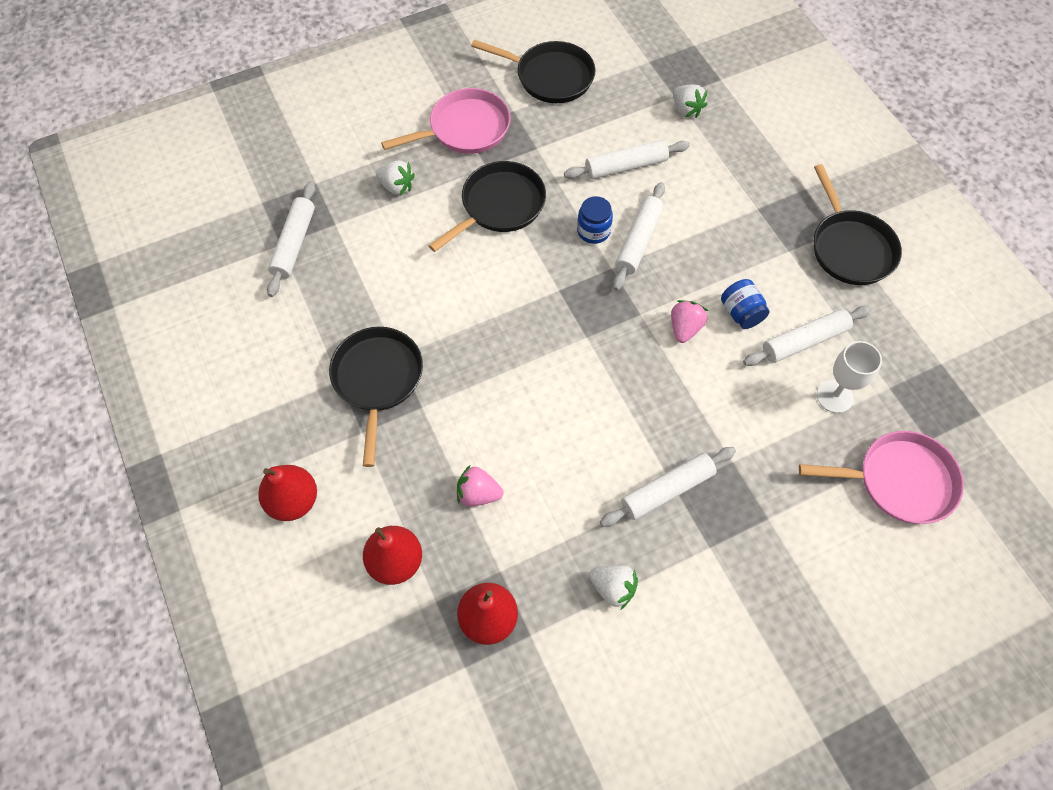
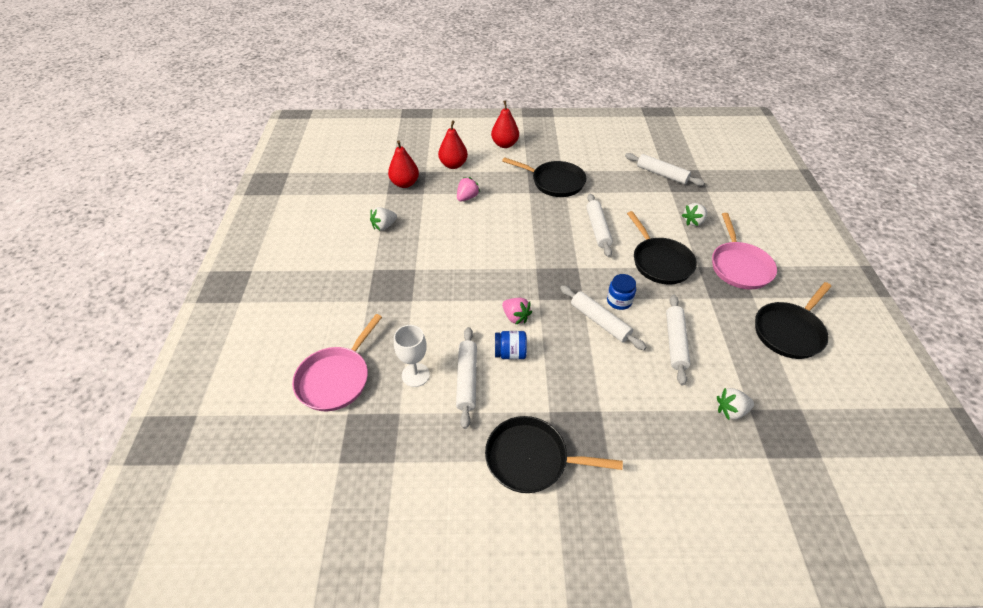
camera: 115 degrees right, 15 degrees down
white rolling pin [600,447,736,527] -> white rolling pin moved to [586,193,613,257]

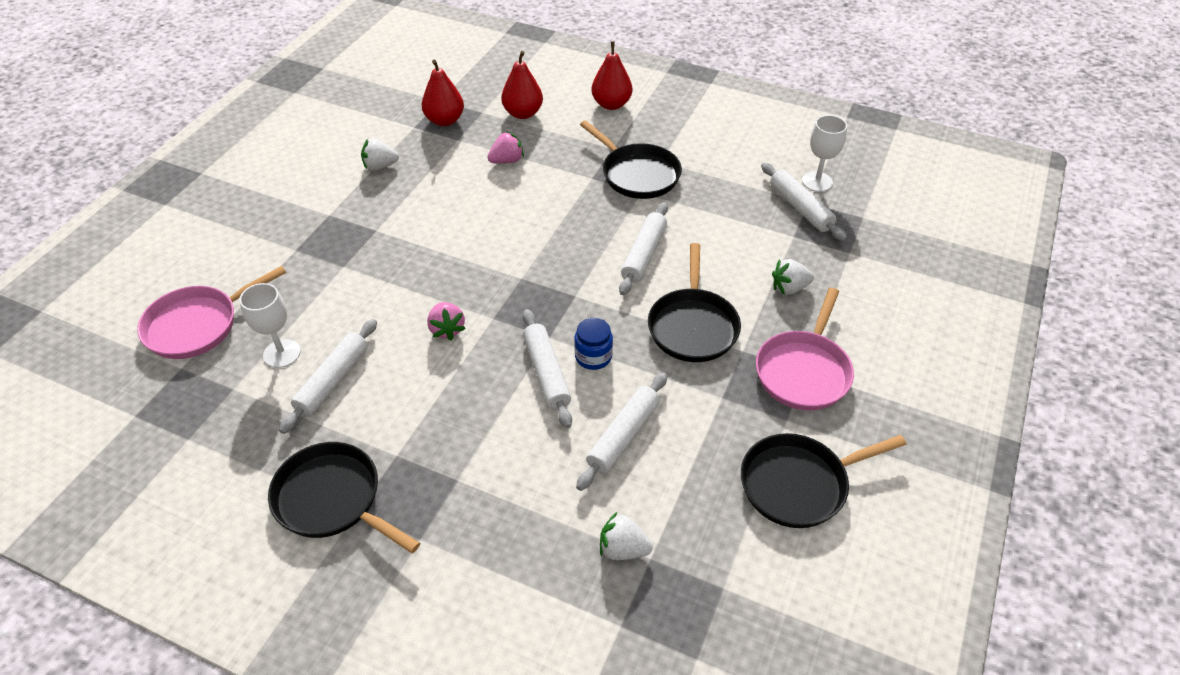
camera: 25 degrees right, 0 degrees up
blue jar [495,331,527,359] -> none
none -> white goblet [802,115,847,192]

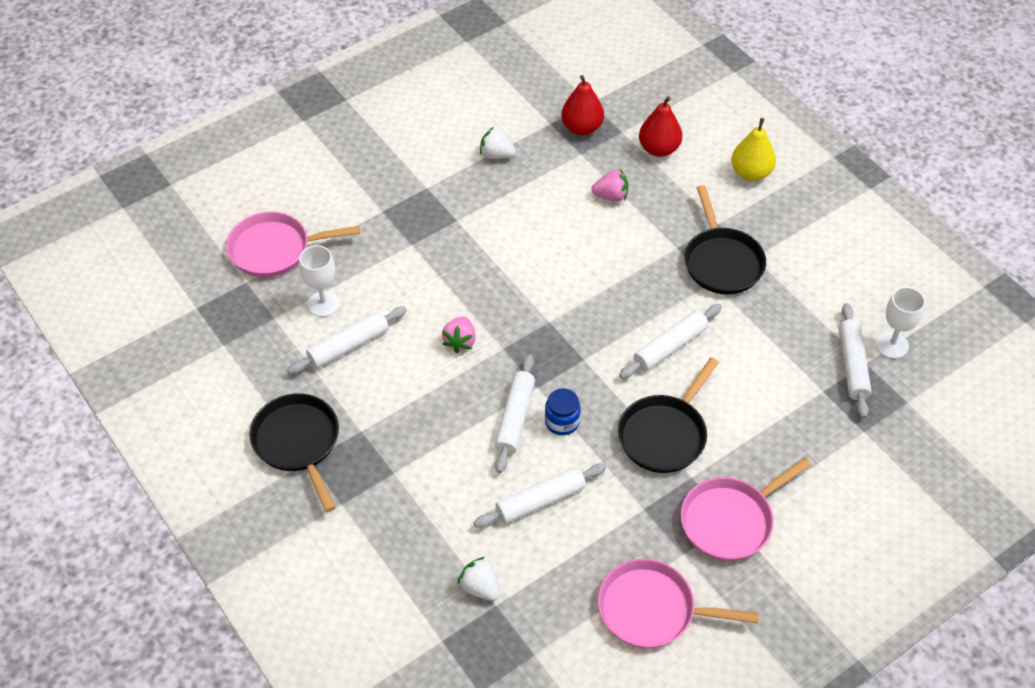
camera: 30 degrees right, 5 degrees up
red pear [591,41,632,110] -> yellow pear [731,118,776,181]
black pan [741,433,907,528] -> pink pan [598,559,759,649]
white strawberry [772,259,814,295] -> none

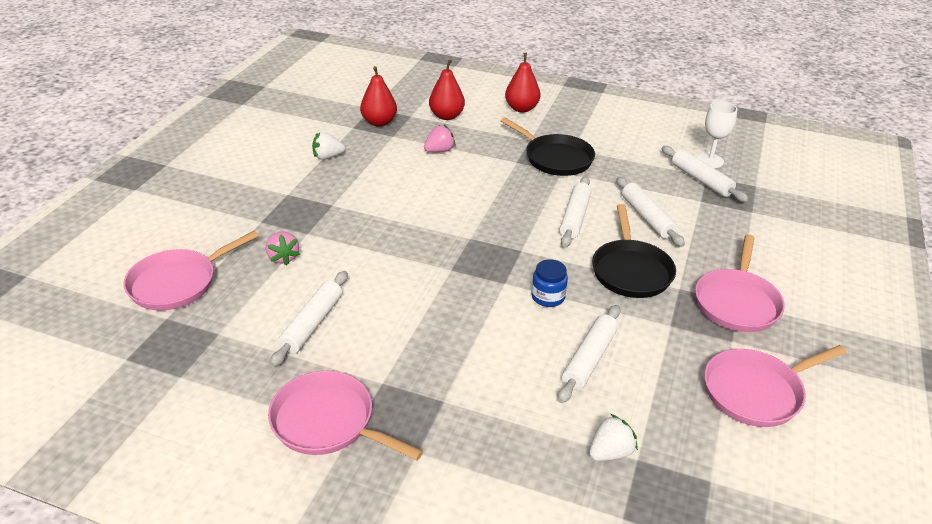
camera: 35 degrees left, 15 degrees down
black pan [249,394,339,512] -> pink pan [268,371,423,460]
white goblet [299,245,340,317] -> none
pink strawberry [442,316,476,353] -> pink strawberry moved to [266,231,300,265]
white strawberry [458,557,500,601] -> white strawberry turned 135 degrees clockwise [589,414,638,461]
white rolling pin [495,354,535,473] -> white rolling pin moved to [616,177,685,247]
yellow pear [731,118,776,181] -> red pear [505,53,540,112]

